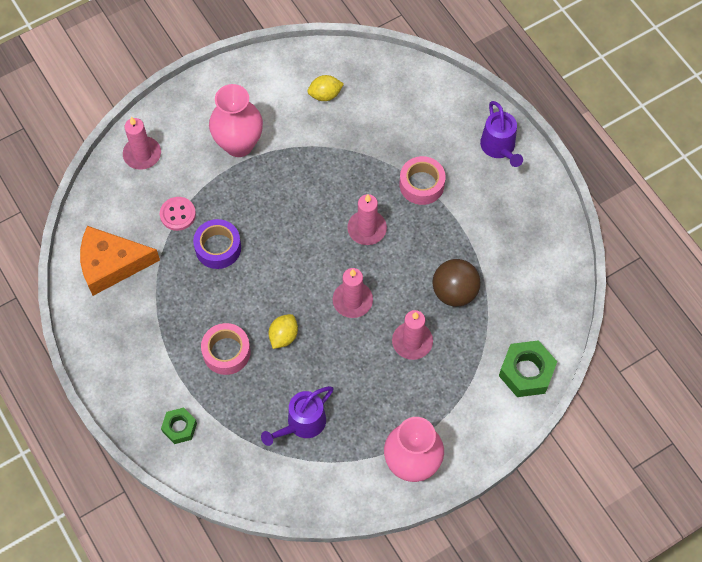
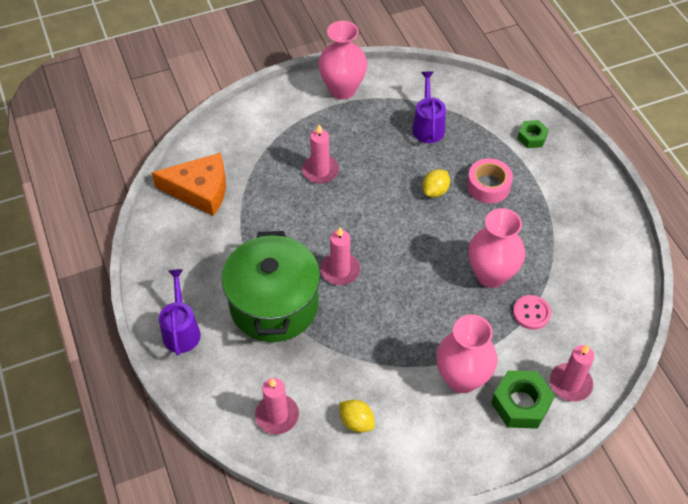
camera: 170 degrees left, 10 degrees down
orange cheese [80,226,160,296] -> orange cheese moved to [151,153,226,216]
purple tape [193,219,241,269] -> pink vase [469,208,525,288]
purple watering can [261,386,334,446] -> purple watering can turned 60 degrees counterclockwise [412,72,446,143]
yellow lemon [307,75,344,101] -> yellow lemon turned 45 degrees clockwise [339,400,375,432]
pink candle [333,268,373,318] -> pink candle moved to [255,378,299,434]
pink tape [399,156,446,205] -> green pot [222,231,320,342]
brown ball [433,259,480,307] -> none
green nut [499,340,557,397] -> green nut moved to [491,370,555,429]

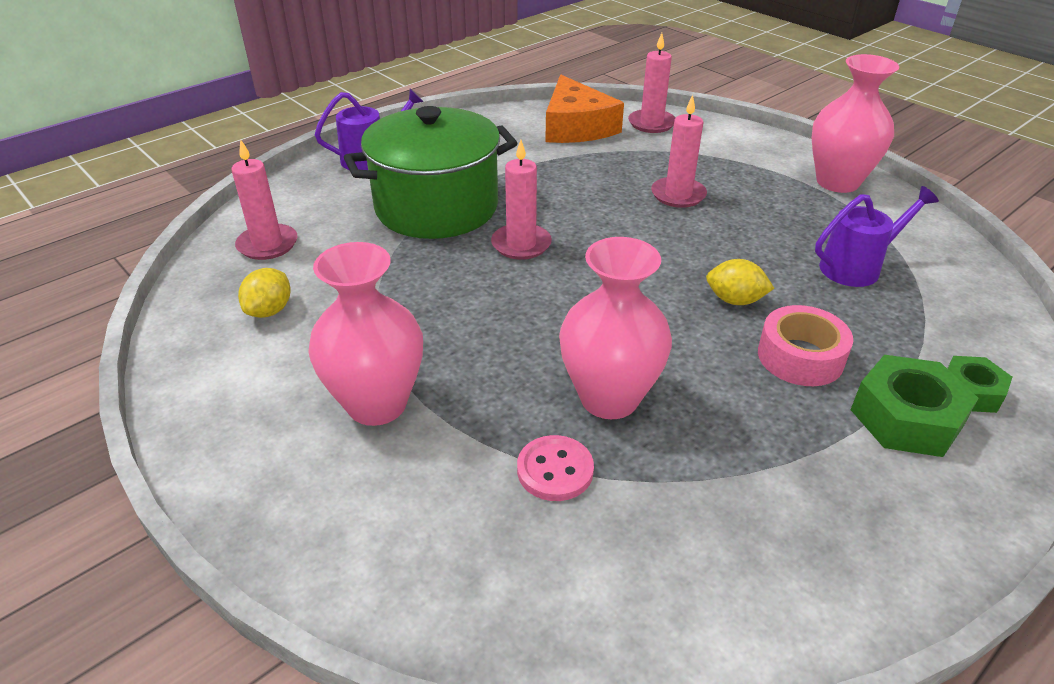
camera: 70 degrees right, 15 degrees down
green nut [491,370,555,429] -> green nut moved to [851,355,979,457]
pink candle [550,345,595,402] -> pink candle moved to [628,33,675,133]

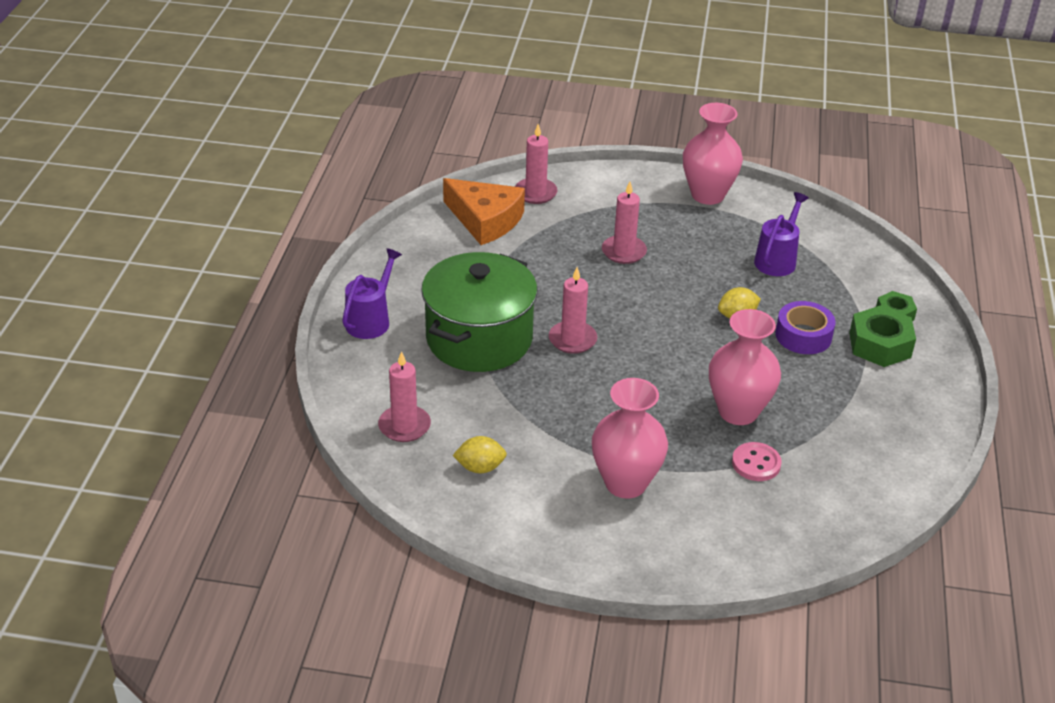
camera: 40 degrees left, 0 degrees up
yellow lemon [238,268,291,318] -> yellow lemon turned 75 degrees counterclockwise [452,436,507,473]
pink tape [758,305,853,386] -> purple tape [776,301,835,354]

